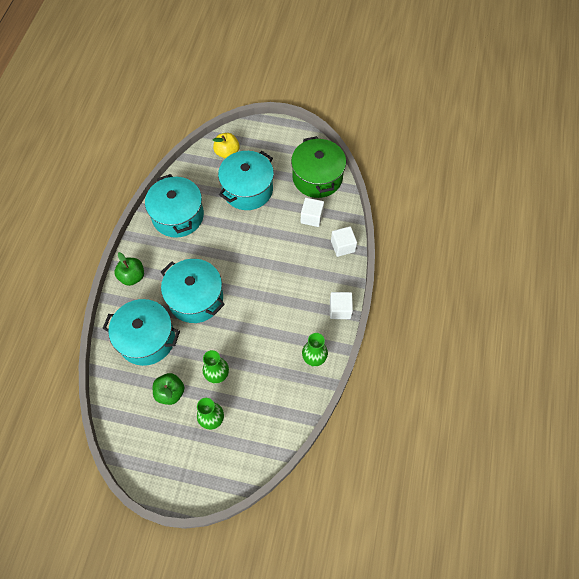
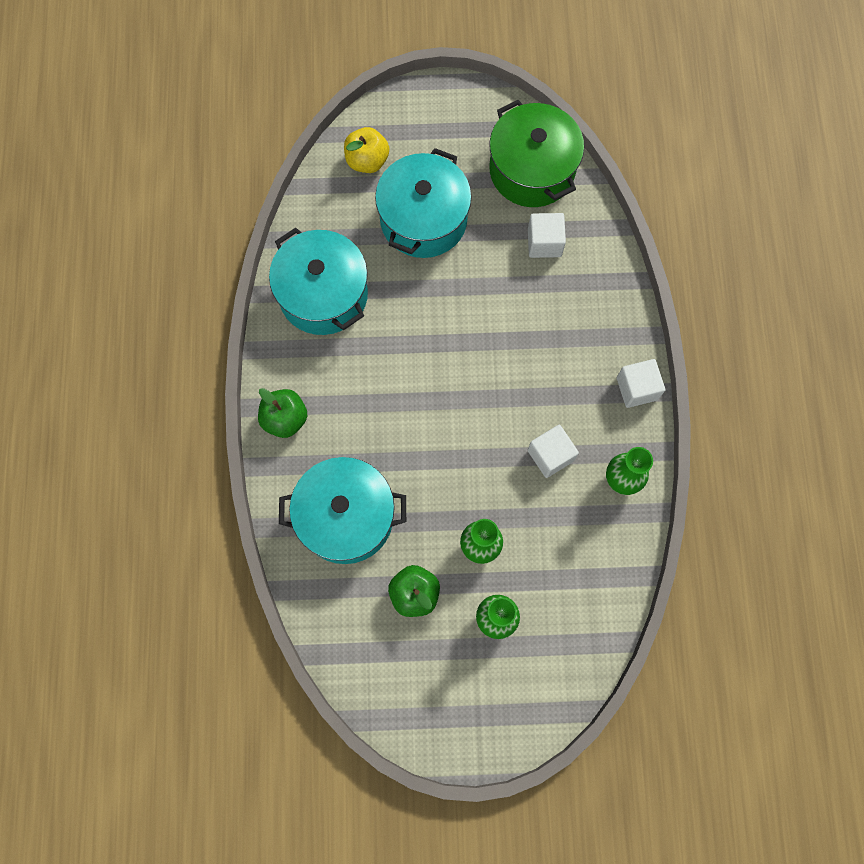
camera: 15 degrees left, 10 degrees up
turquoise pot [161,259,225,323] -> none
white cube [331,226,357,257] -> white cube moved to [528,425,579,478]

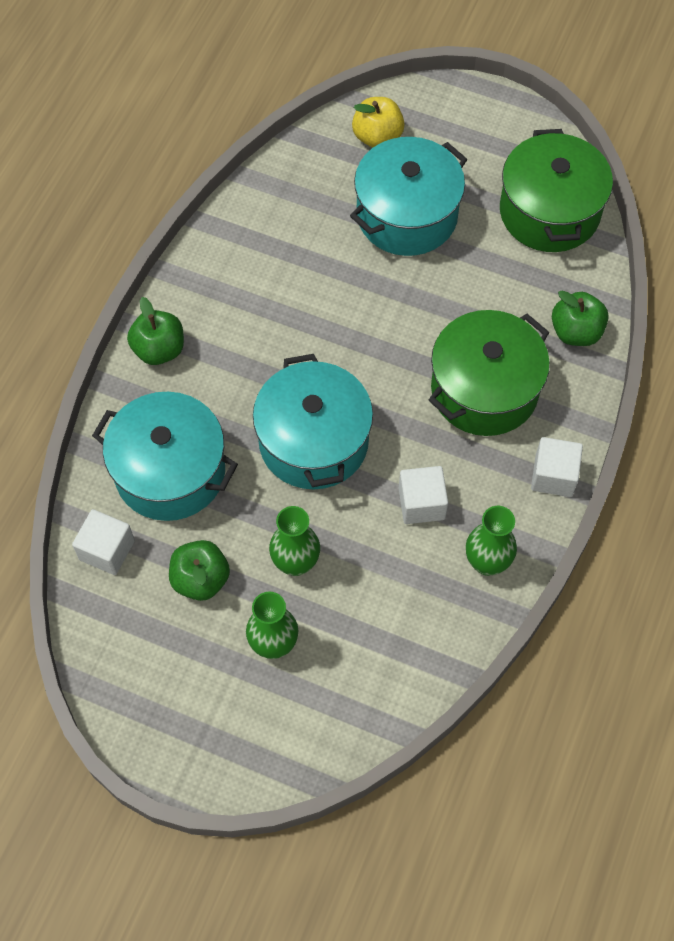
camera: 25 degrees right, 10 degrees down
turquoise pot [269,228,368,335] -> turquoise pot moved to [253,354,373,489]
white cube [528,213,566,258] -> white cube moved to [72,509,135,575]
none -> green pot [429,310,550,436]
none -> green apple [552,290,609,346]

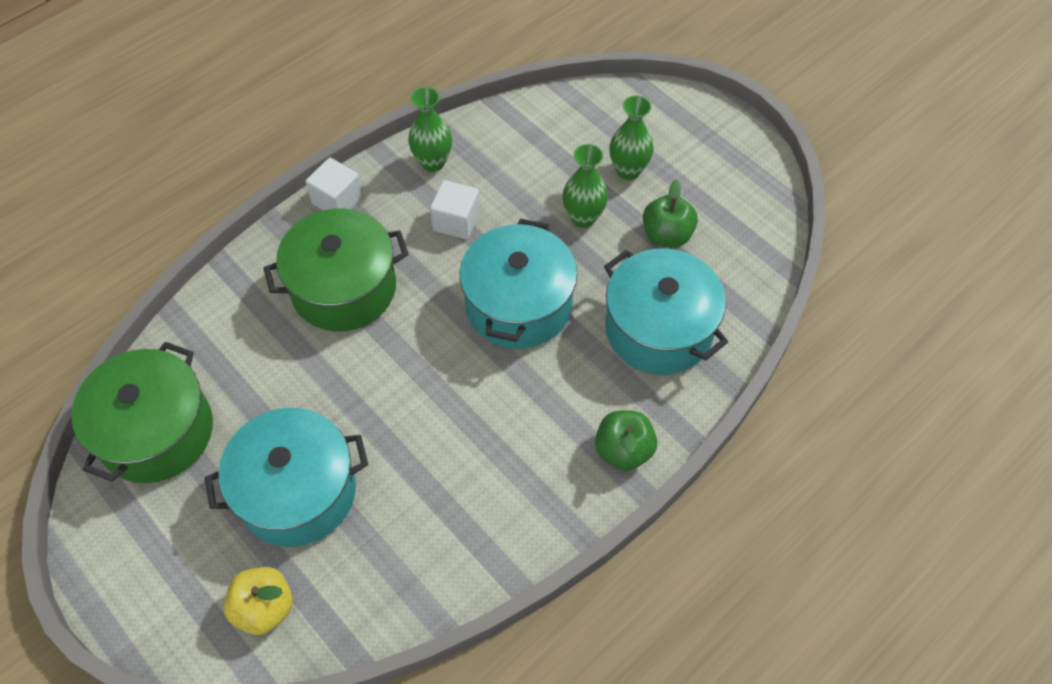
camera: 155 degrees left, 5 degrees down
white cube [72,509,135,575] -> none
green apple [552,290,609,346] -> none

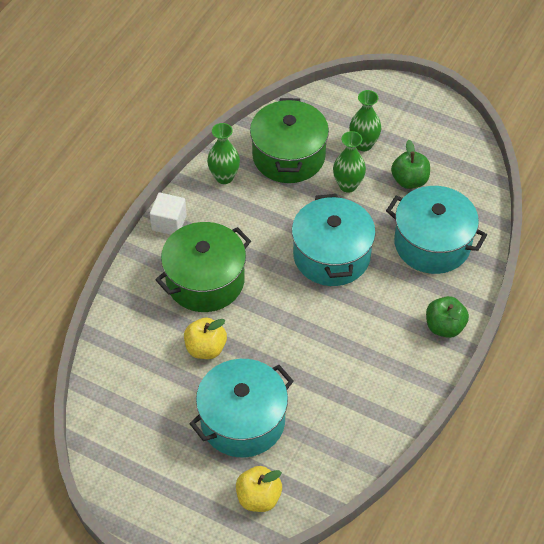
camera: 20 degrees left, 5 degrees down
green pot [71,342,213,483] -> green pot moved to [250,98,329,183]
white cube [430,180,480,240] -> none
none -> yellow apple [184,317,227,359]

